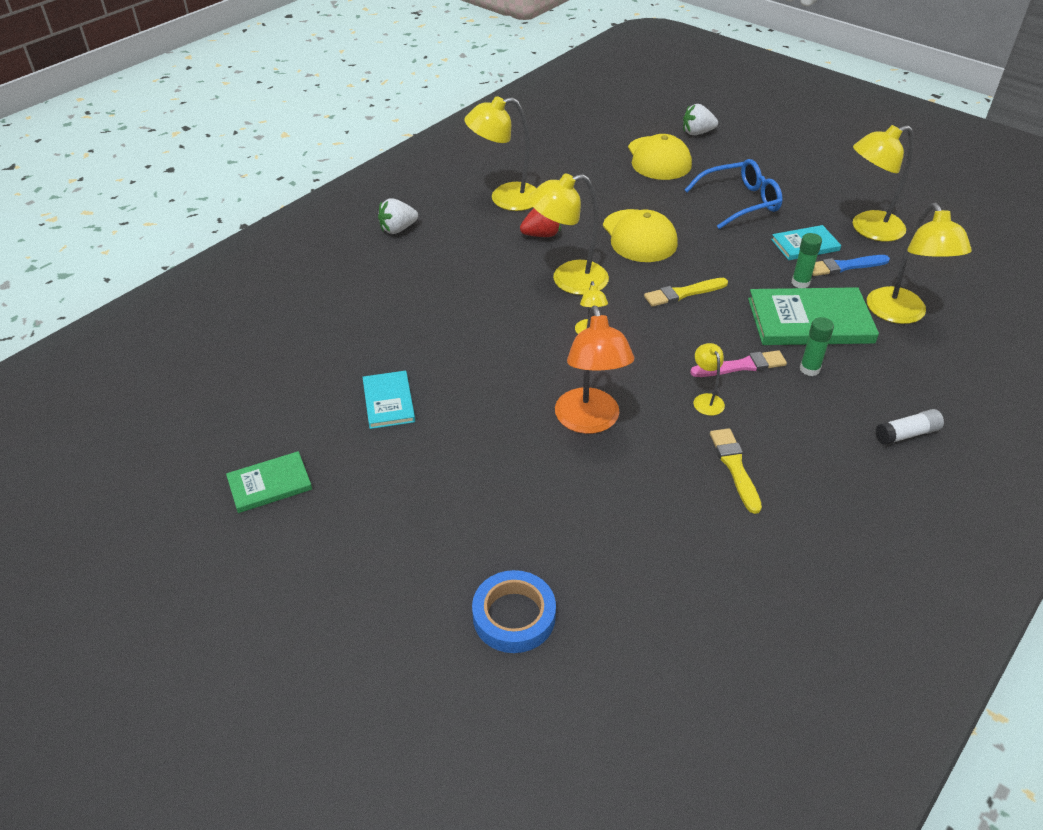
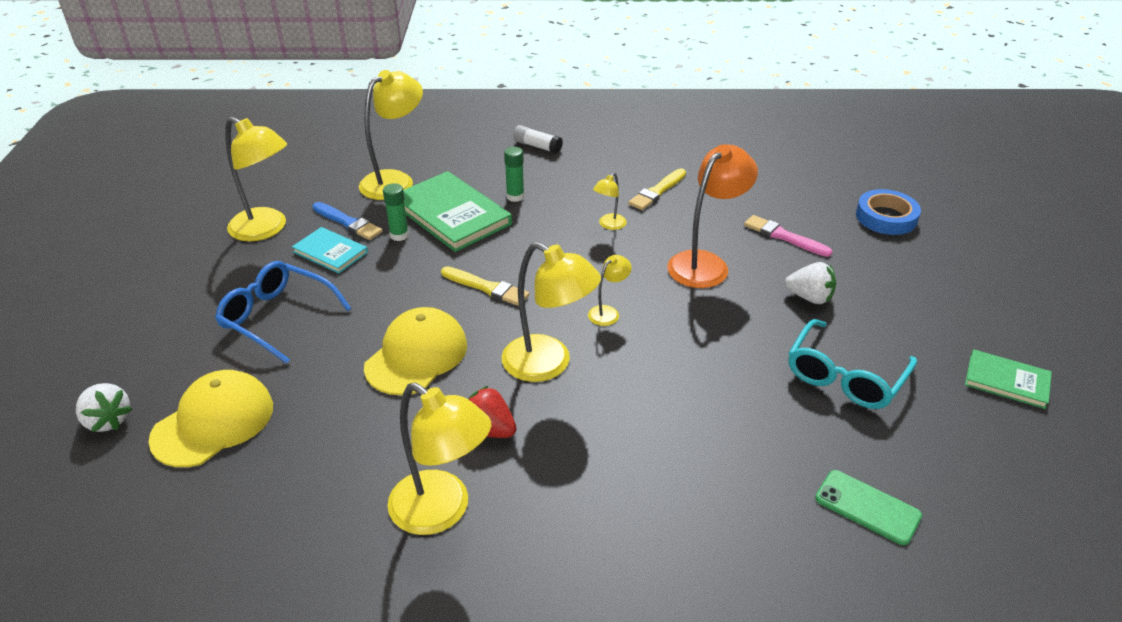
camera: 130 degrees left, 5 degrees down
turquoise book [362,371,415,429] -> turquoise glasses [789,319,917,409]
white strawberry [378,198,418,234] -> white strawberry moved to [785,262,836,304]
pink brush [690,350,787,377] -> pink brush moved to [744,215,833,257]
none -> green phone [815,470,922,545]

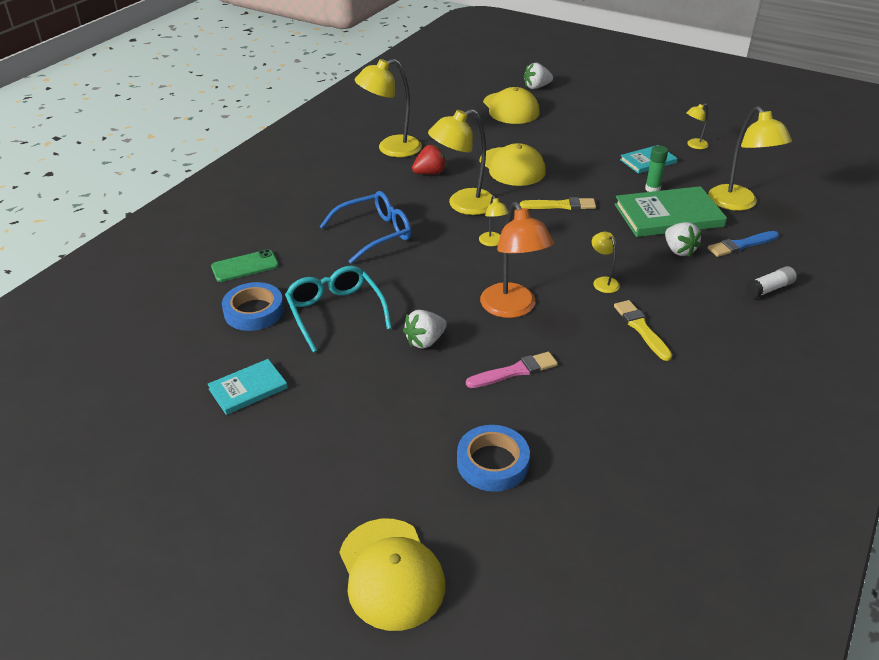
camera: 120 degrees right, 0 degrees up
blue glasses [215,261,352,364] -> blue glasses moved to [319,191,411,264]
yellow lamp [225,117,287,241] -> yellow lamp [686,103,709,149], size x0.49
blue brush [312,202,382,240] -> blue brush moved to [708,231,779,257]
yellow brush [441,266,529,306] -> yellow brush turned 150 degrees counterclockwise [520,197,596,210]
green glue stick [504,147,524,202] -> white strawberry [665,222,702,257]
green book [965,349,1052,409] -> turquoise book [208,359,288,415]
none -> blue tape [222,282,284,331]
none -> yellow cap [340,519,445,631]

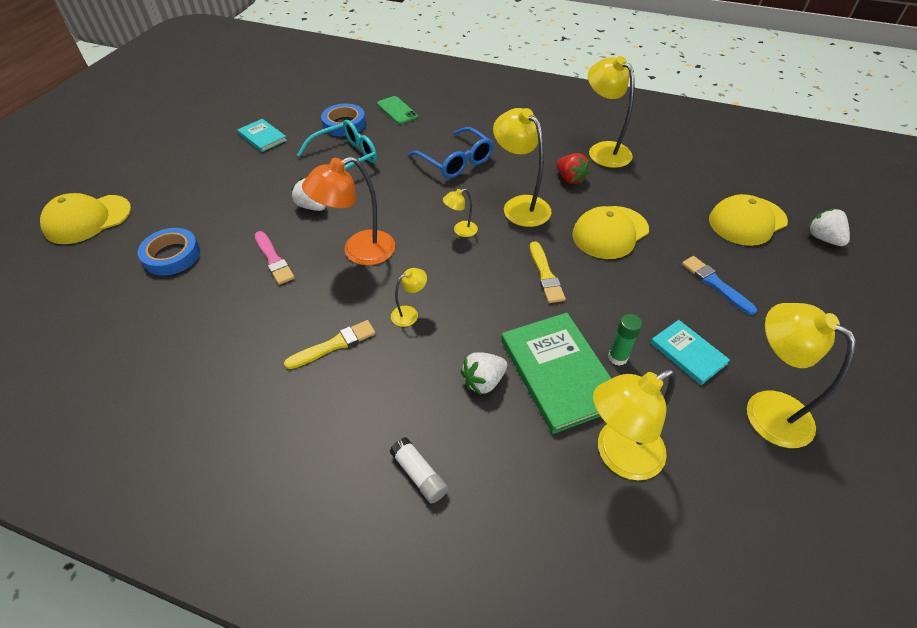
camera: 80 degrees right, 10 degrees up
yellow lamp [686,103,709,149] -> yellow lamp [747,303,856,448], size x2.06
blue brush [708,231,779,257] -> blue brush moved to [682,256,757,315]

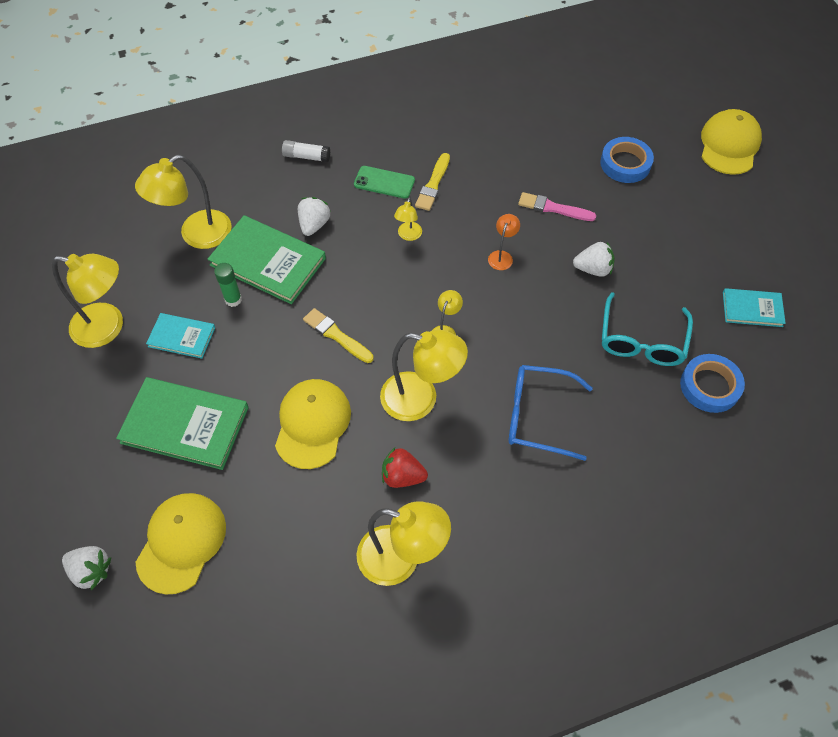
camera: 140 degrees right, 10 degrees up
orange lamp [302,156,395,265] -> orange lamp [488,214,520,270], size x0.49
green phone [377,96,418,124] -> green phone moved to [354,166,415,199]
yellow lamp [593,369,677,480] -> yellow lamp turned 150 degrees counterclockwise [135,155,232,249]
blue brush [682,256,757,315] -> green book [116,377,249,470]

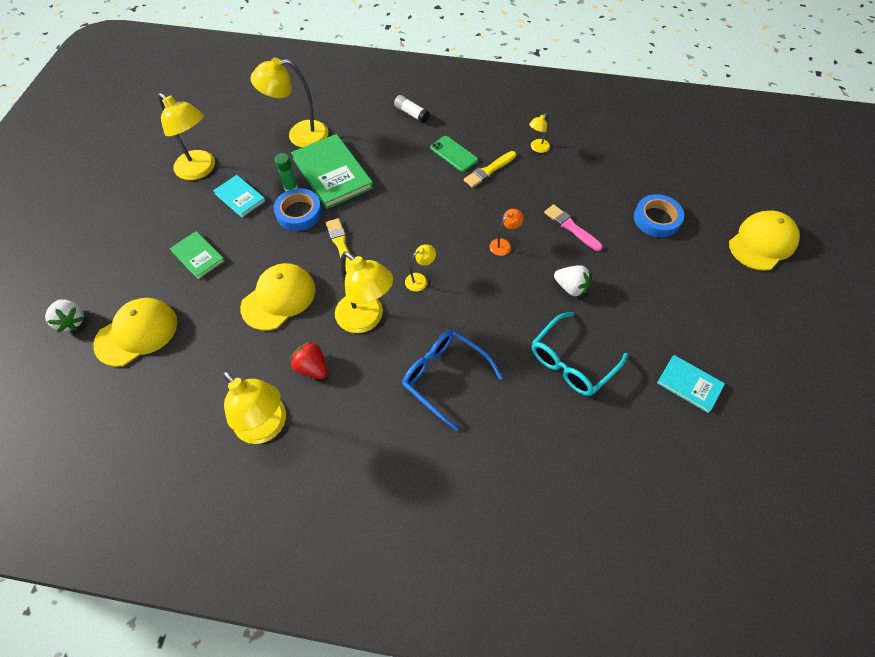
camera: 30 degrees right, 0 degrees up
green book [116,377,249,470] -> green book [169,231,225,280], size x0.56
white strawberry [298,197,330,236] -> none
yellow lamp [394,197,422,241] -> yellow lamp moved to [529,113,550,153]
blue tape [680,354,745,413] -> blue tape moved to [274,188,322,231]

